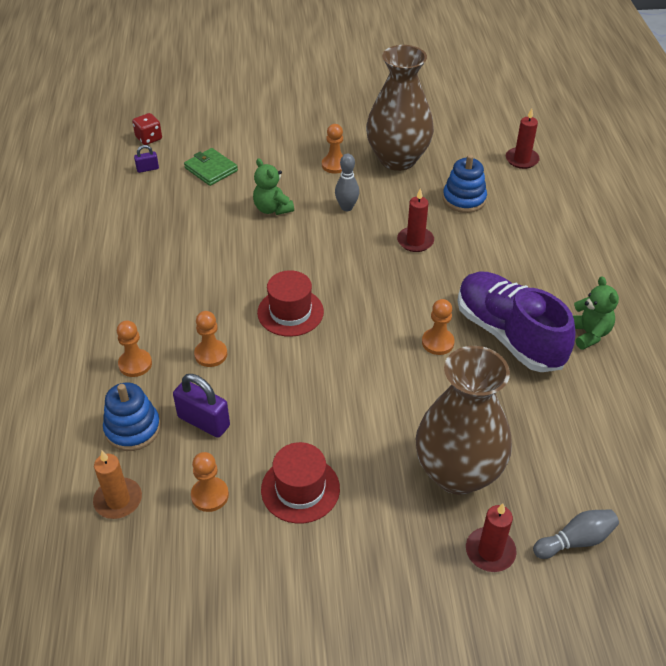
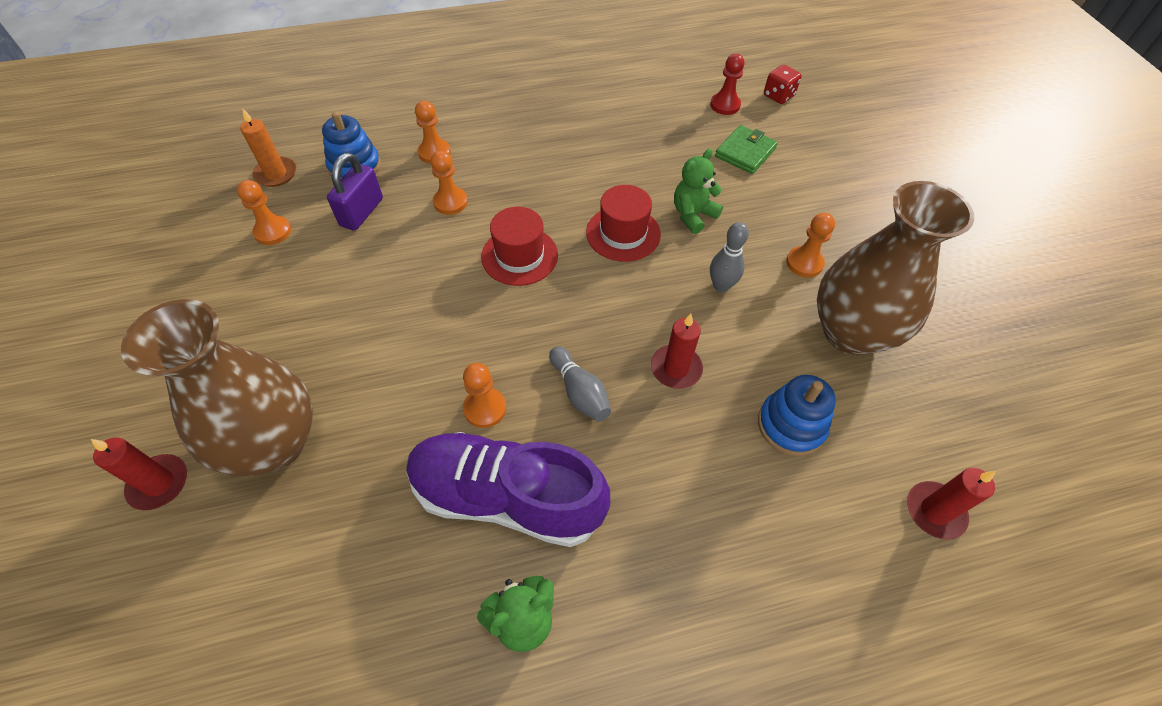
camera: 80 degrees right, 10 degrees up
purple padlock [134,145,159,173] -> red pawn [710,54,744,115]
red hat [261,442,340,524] -> red hat moved to [586,185,661,262]
purple shoe [458,271,576,372] -> purple shoe turned 120 degrees counterclockwise [406,432,610,547]
grey bowling pin [533,509,619,559] -> grey bowling pin moved to [549,346,611,422]

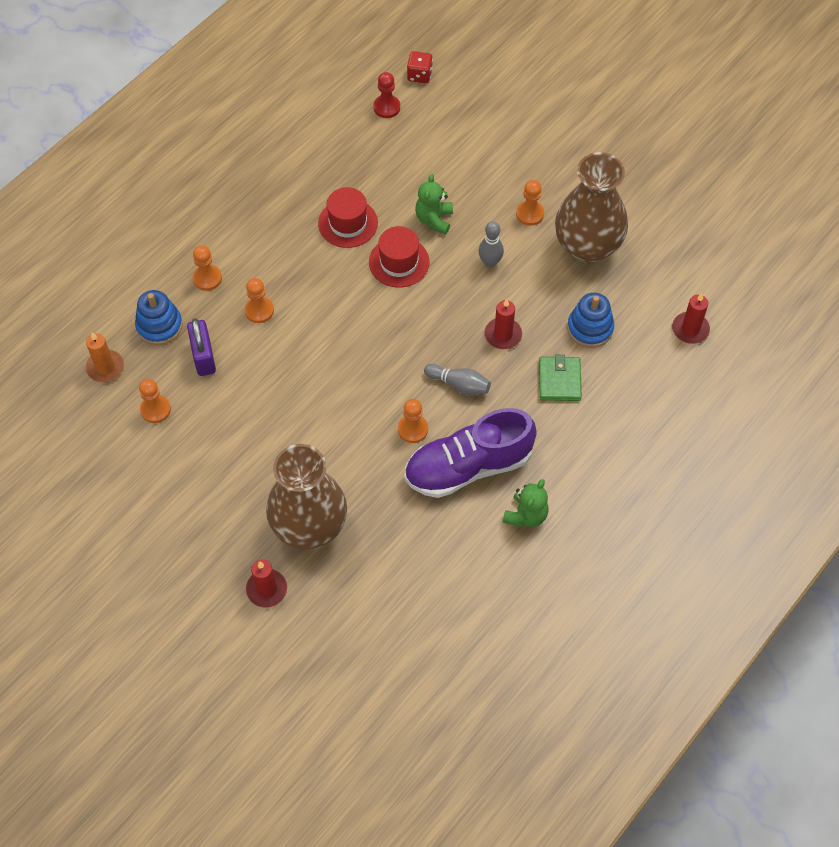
camera: 35 degrees left, 5 degrees up
red hat [481,207,558,286] -> red hat moved to [318,187,378,248]
green wallet [715,125,778,174] -> green wallet moved to [539,355,582,401]

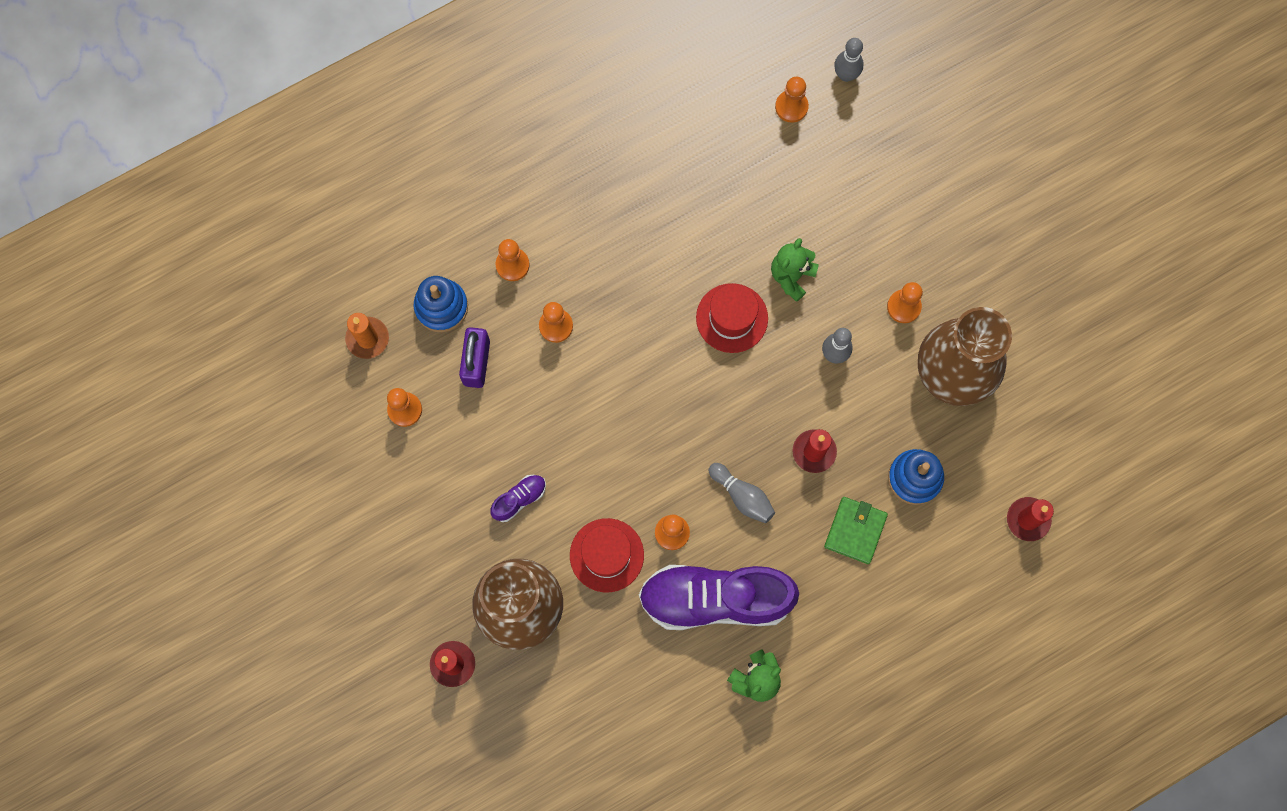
camera: 20 degrees right, 15 degrees up
red hat [318,187,378,248] -> red hat moved to [570,518,644,592]
red pawn [373,72,400,118] -> orange pawn [775,77,809,123]
red dice [407,51,433,83] -> grey bowling pin [834,38,864,82]
none -> purple shoe [490,475,546,522]

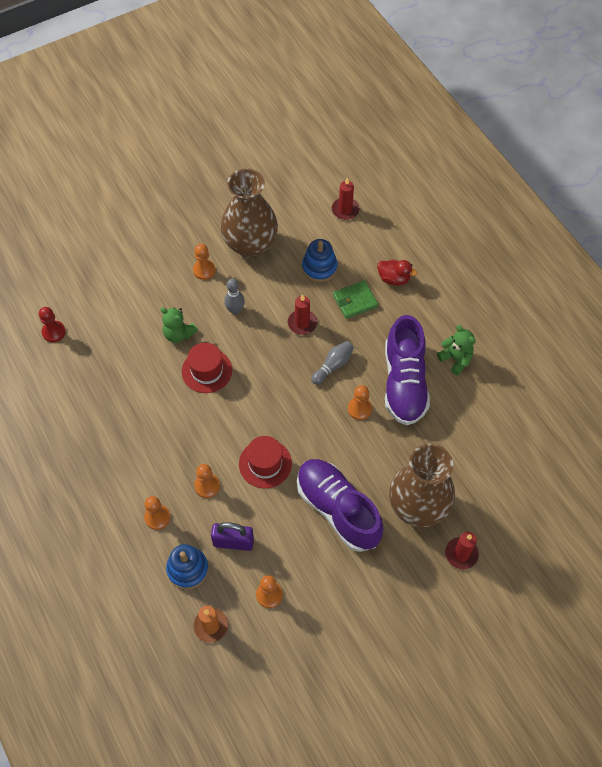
camera: 90 degrees left, 15 degrees down
purple shoe [490,475,546,522] -> purple shoe [297,459,383,552], size x2.39
red hat [570,518,644,592] -> red hat moved to [239,436,292,488]
orange pawn [775,77,809,123] -> red pawn [39,307,66,342]
green wallet [824,497,888,564] -> green wallet turned 45 degrees counterclockwise [333,280,378,319]
grey bowling pin [834,38,864,82] -> none
none -> red duck [377,260,417,285]

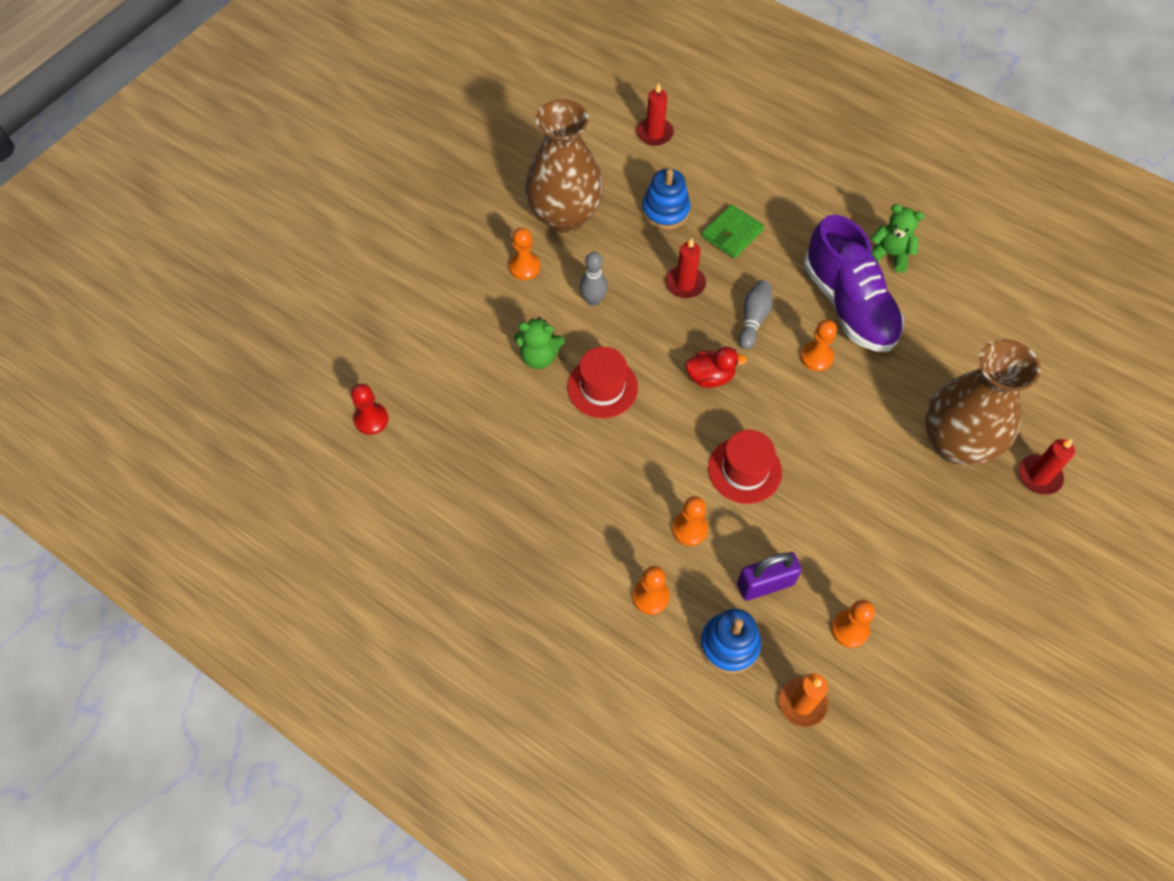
camera: 25 degrees left, 0 degrees up
purple shoe [297,459,383,552] -> none
red duck [377,260,417,285] -> red duck moved to [685,347,747,388]

